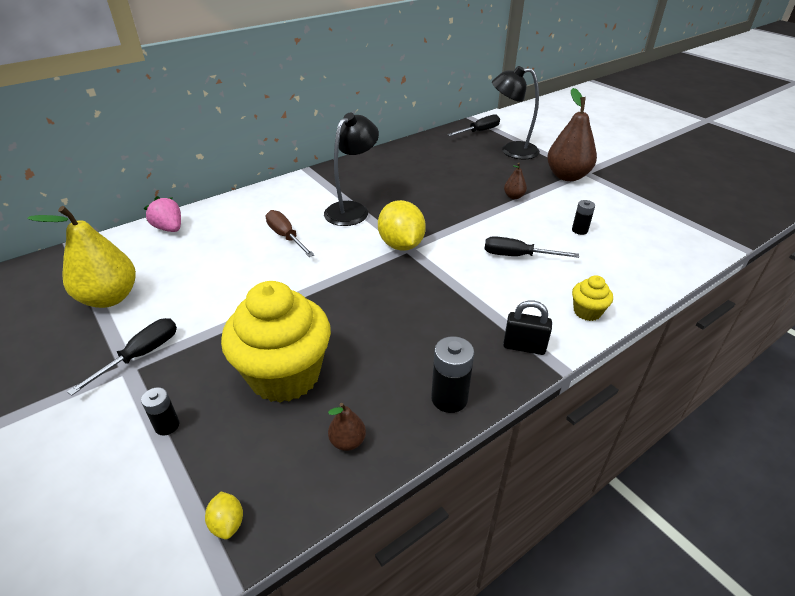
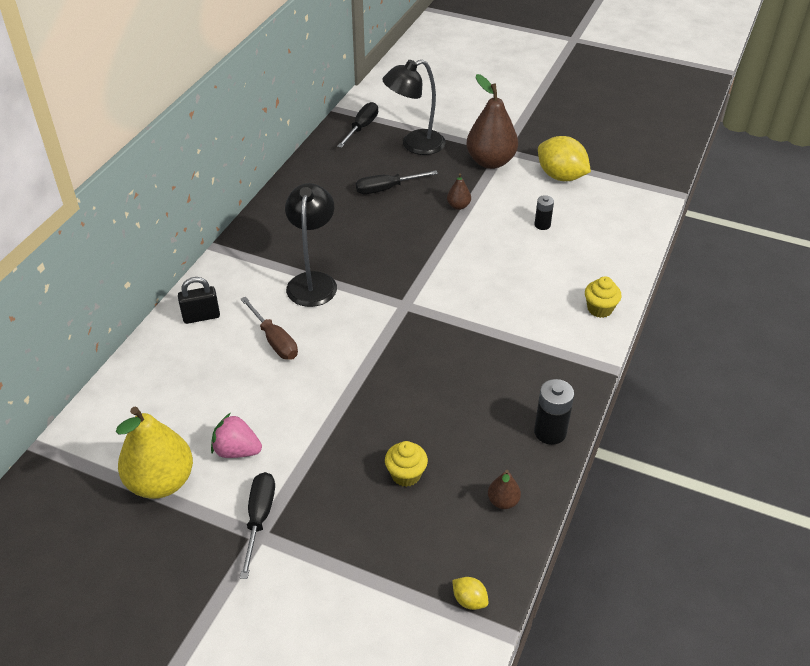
camera: 30 degrees left, 5 degrees up
black battery [141,387,179,436] -> none
pink strawberry [144,196,181,232] -> pink strawberry moved to [211,413,262,458]
yellow cupcake [221,281,331,402] -> yellow cupcake [385,441,428,487], size x0.44
brown screwdriver [266,210,314,257] -> brown screwdriver turned 150 degrees counterclockwise [240,297,298,360]
yellow lemon [378,200,426,251] -> yellow lemon moved to [538,136,591,181]
black screwdriver [485,236,579,258] -> black screwdriver moved to [356,170,438,194]
black padlock [503,300,552,355] -> black padlock moved to [178,277,220,324]

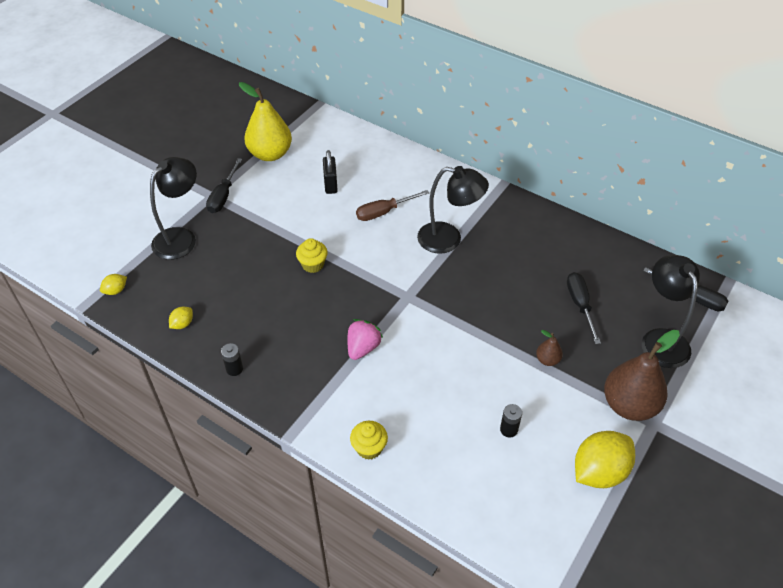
camera: 100 degrees right, 5 degrees up
black padlock [178,277,220,324] -> black padlock moved to [323,150,338,194]
pink strawberry [211,413,262,458] -> pink strawberry moved to [347,319,383,360]
black screwdriver [240,472,275,579] -> black screwdriver turned 90 degrees clockwise [206,158,242,213]
yellow cupcake [385,441,428,487] -> yellow cupcake moved to [296,238,327,273]
brown pear [488,470,521,509] -> yellow lemon [169,307,193,329]
black battery [534,379,574,445] -> black battery [221,343,243,376], size x0.62
none -> black lamp [150,157,197,260]

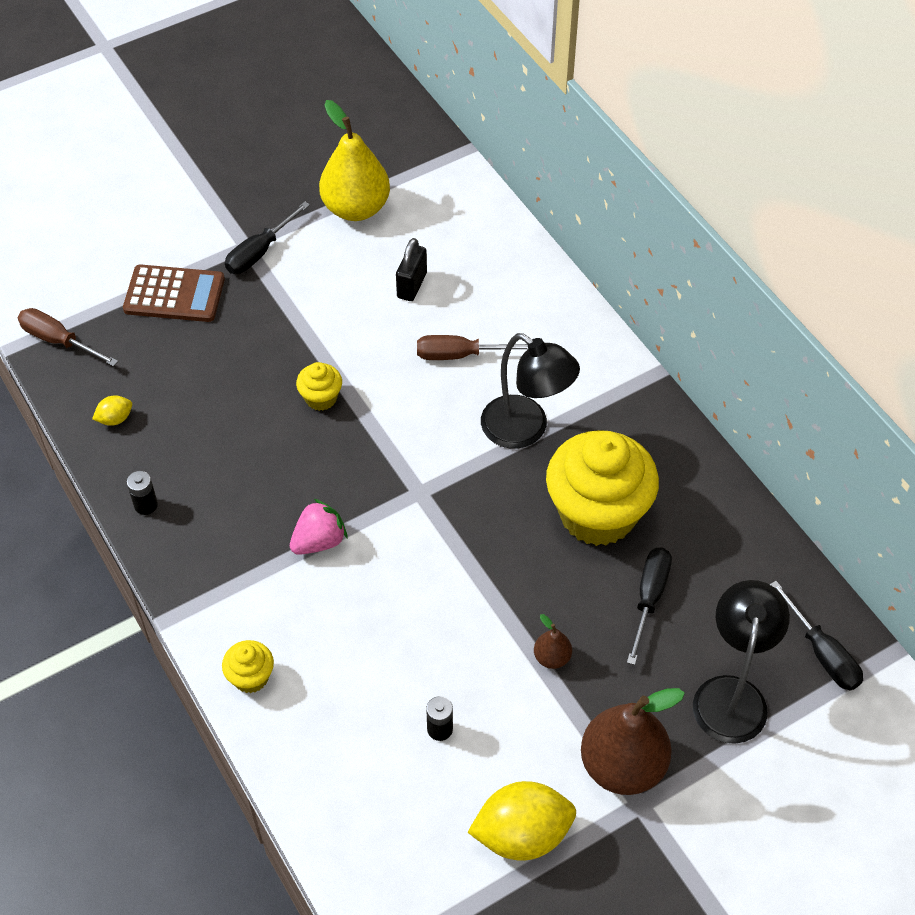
camera: 25 degrees right, 5 degrees up
yellow lemon [100,274,127,295] -> brown screwdriver [18,308,118,366]
black lamp [150,157,197,260] -> brown calculator [123,264,225,322]
none -> yellow cupcake [546,430,659,546]

